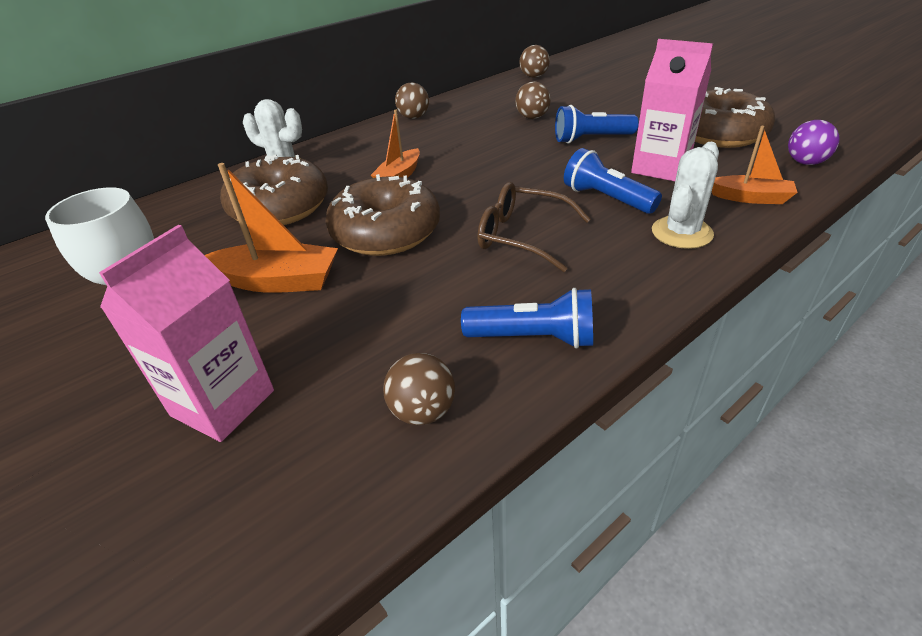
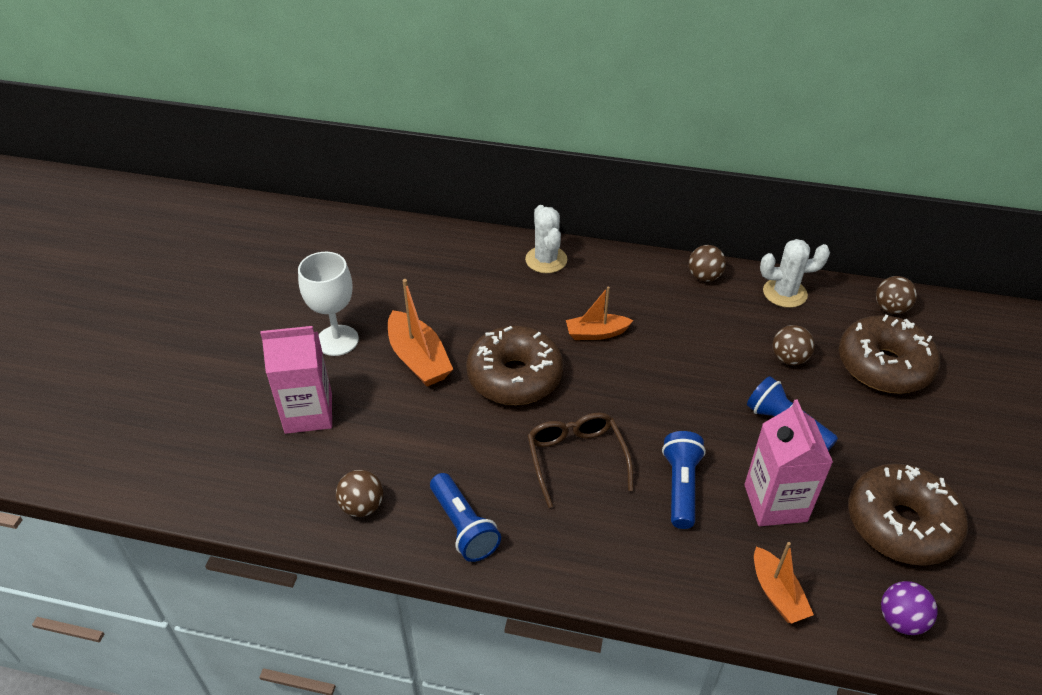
camera: 50 degrees right, 5 degrees up
brown donut [220,155,328,225] -> brown donut moved to [839,315,940,394]
white cactus [652,142,719,249] -> white cactus moved to [760,239,830,308]

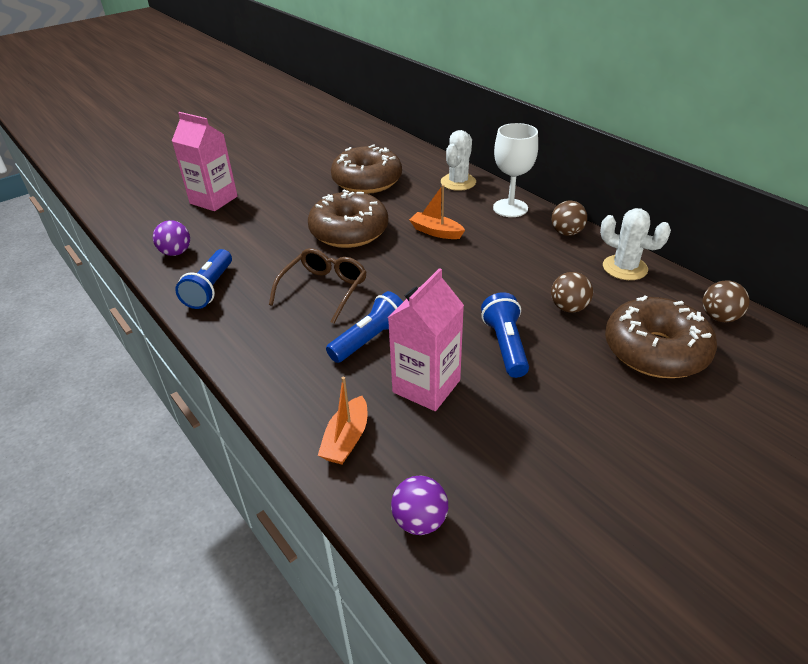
camera: 40 degrees right, 5 degrees down
white goblet [298,252,359,356] -> white goblet moved to [493,123,538,217]
brown ball [336,470,383,517] -> purple ball [153,220,190,256]
orange boat [388,279,453,387] -> none
brown donut [848,463,968,566] -> brown donut moved to [331,144,402,194]

